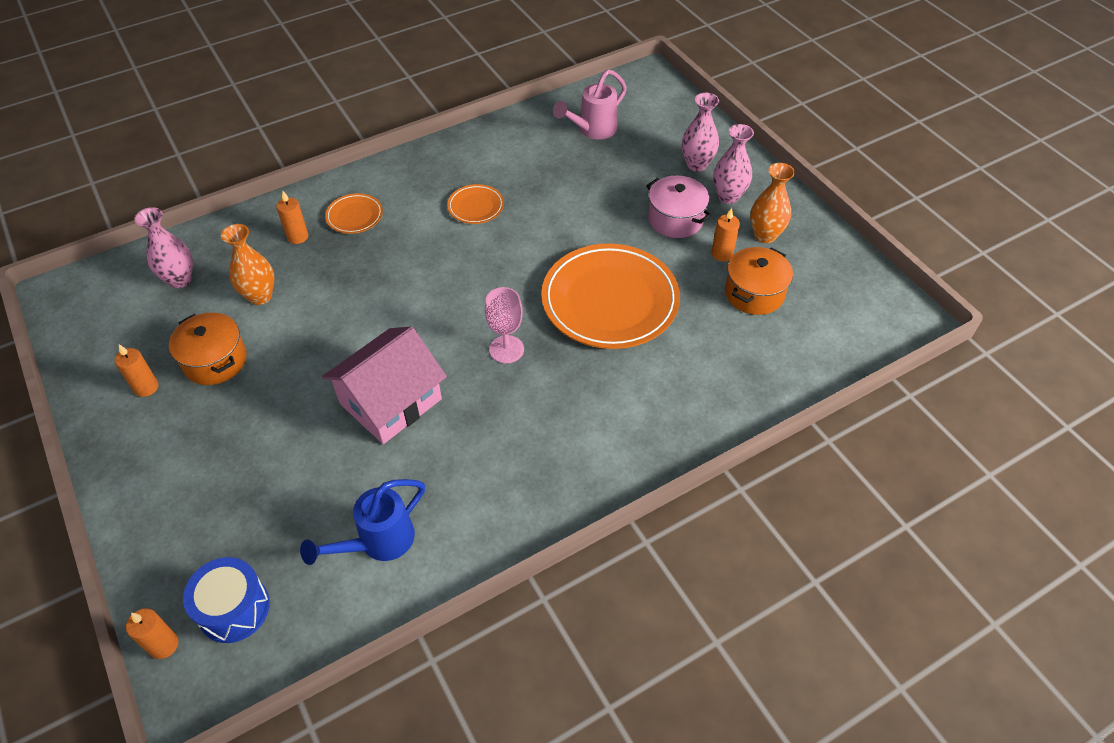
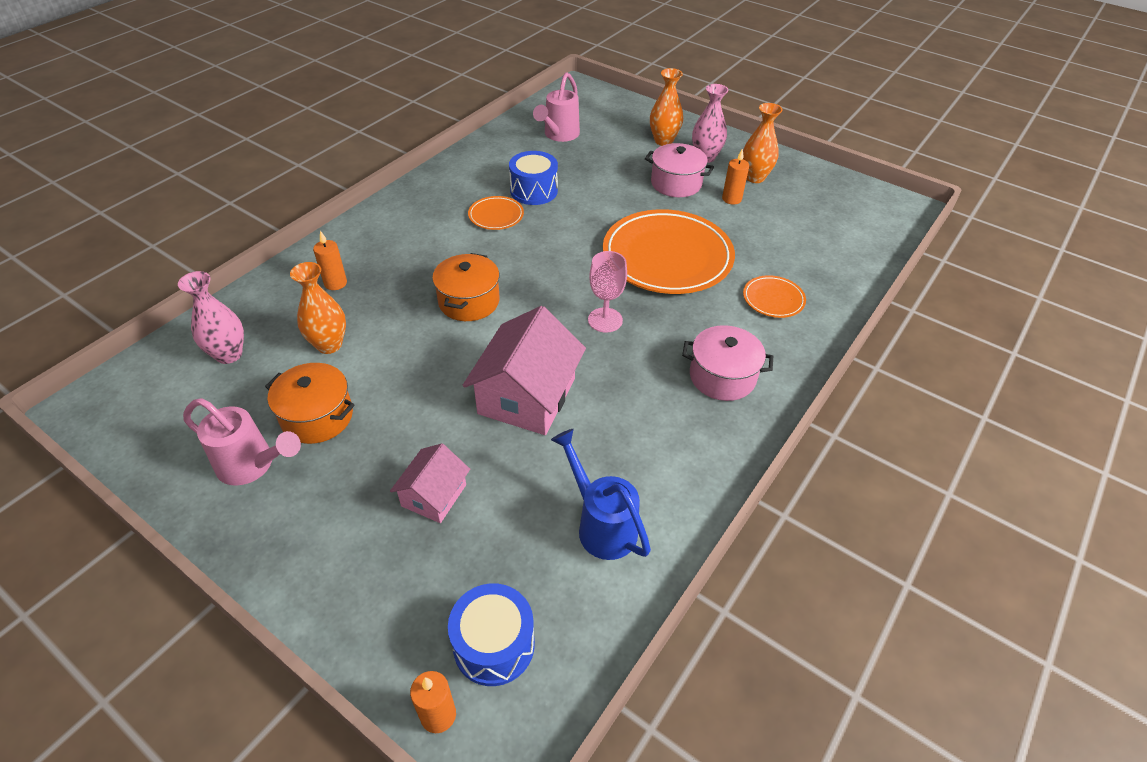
camera: 25 degrees left, 5 degrees down
orange candle [115,344,159,397] -> pink watering can [183,398,301,486]
blue watering can [300,479,425,565] -> blue watering can turned 120 degrees clockwise [551,429,651,560]
orange plate [325,193,383,234] -> orange plate moved to [743,275,806,318]
pink vase [682,93,719,172] -> orange vase [650,68,683,146]
orange pot [725,247,793,315] -> orange pot moved to [432,253,499,321]
none -> pink house [390,443,470,523]
none -> blue drum [509,151,558,205]
none -> pink pot [682,325,773,401]

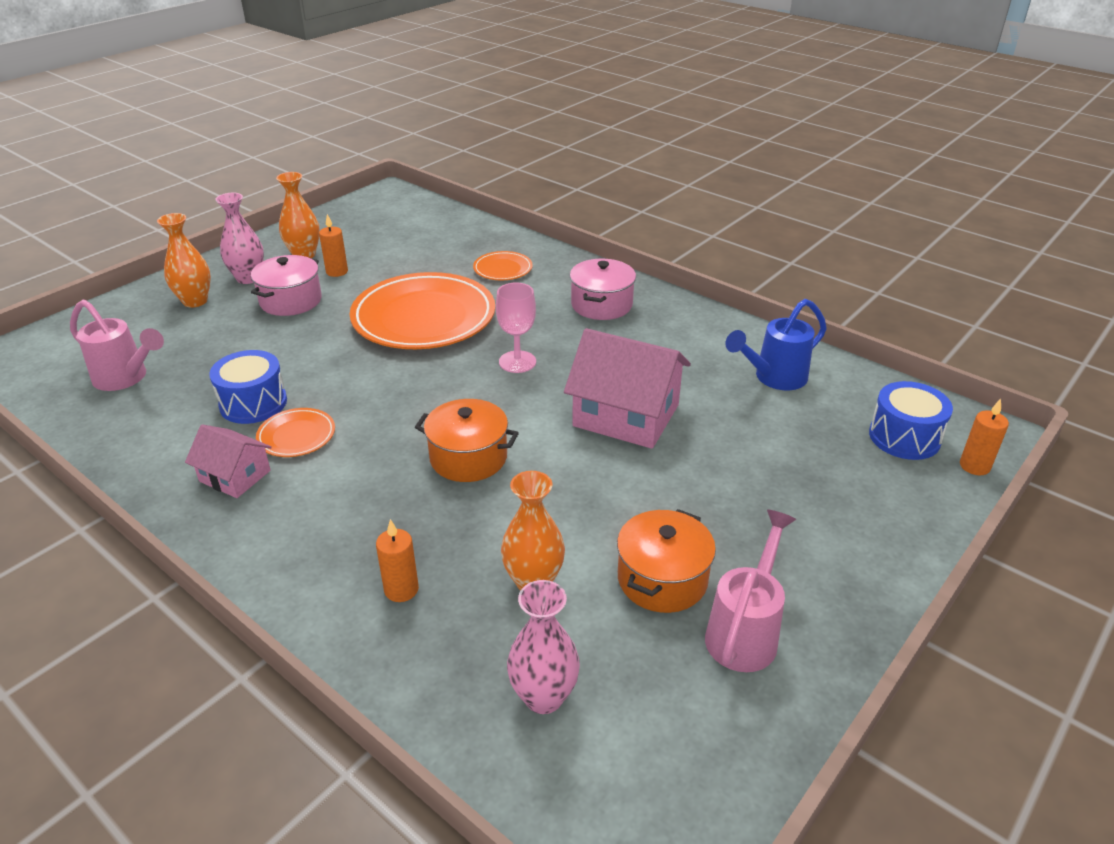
camera: 85 degrees left, 10 degrees down
pink house [390,443,470,523] -> pink house moved to [185,424,272,498]

